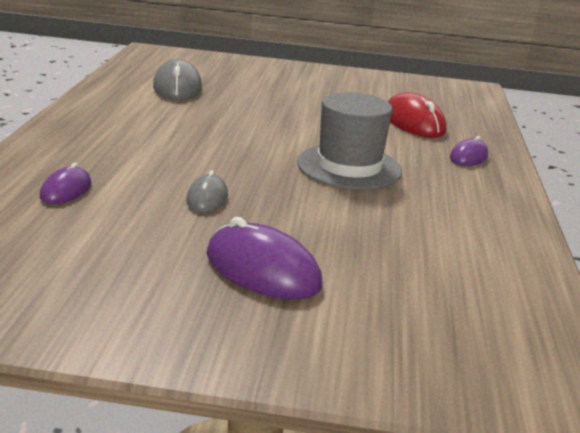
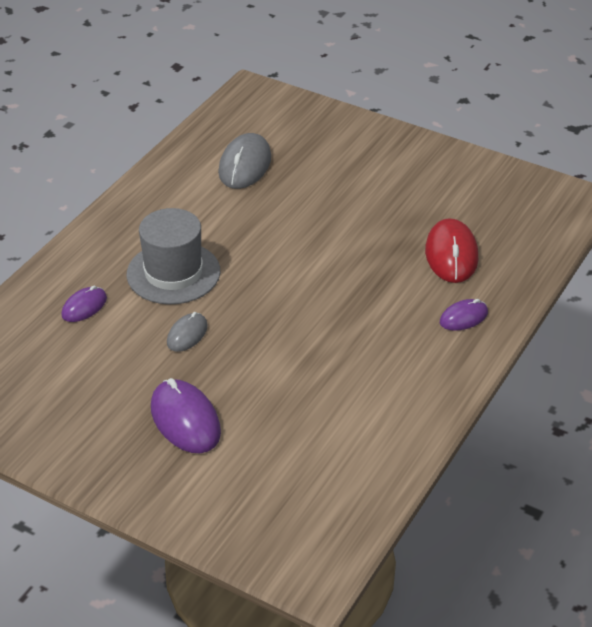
camera: 25 degrees right, 15 degrees up
grey hat [297,92,402,190] -> grey hat moved to [127,208,220,304]

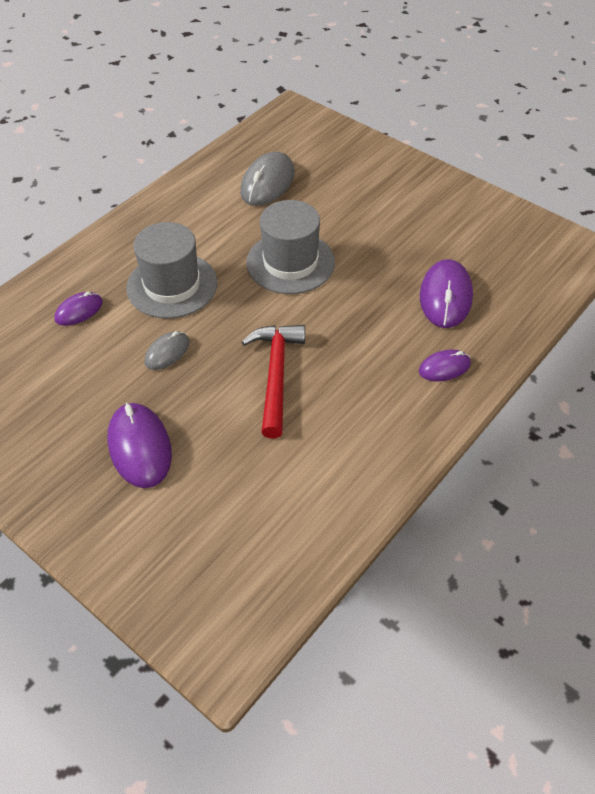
camera: 10 degrees right, 10 degrees up
red mouse [425,218,478,283] -> purple mouse [420,259,473,328]
none -> red hammer [242,325,305,439]
none -> grey hat [246,200,335,294]

